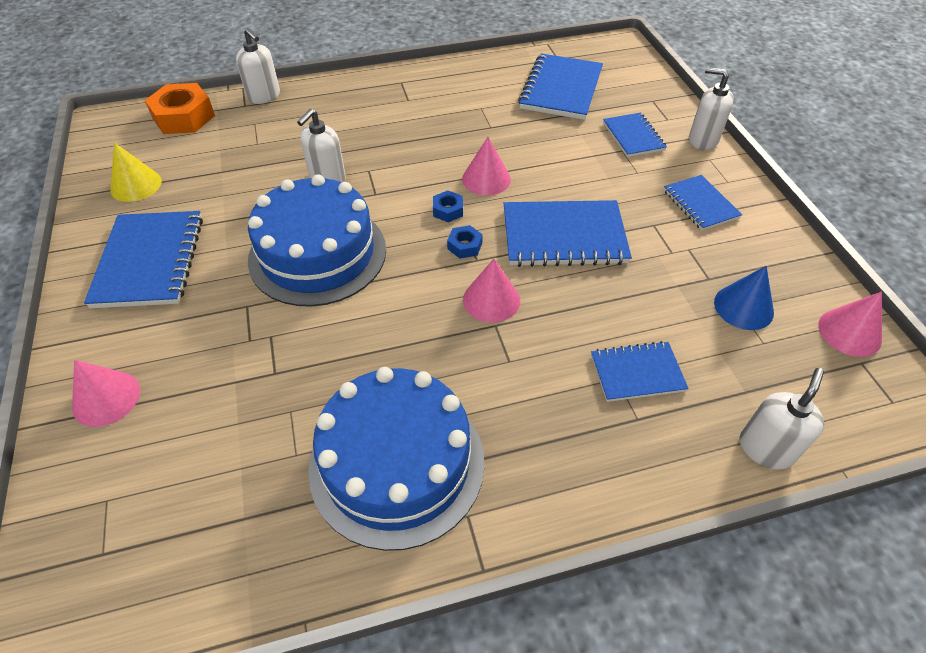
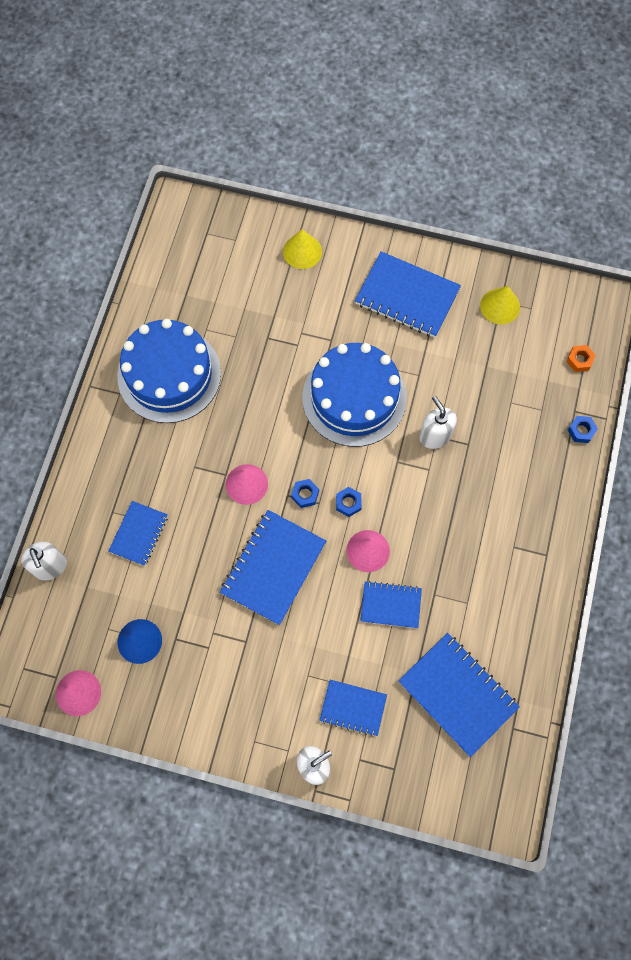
camera: 120 degrees right, 20 degrees up
pink cone [72,360,140,427] -> yellow cone [283,230,322,269]
orange nut [145,83,215,134] -> orange nut [566,345,596,372], size x0.49
white soap dispenser [236,28,280,104] -> blue nut [568,416,598,443]
blue notebook [664,175,742,231] -> blue notebook moved to [360,581,422,628]

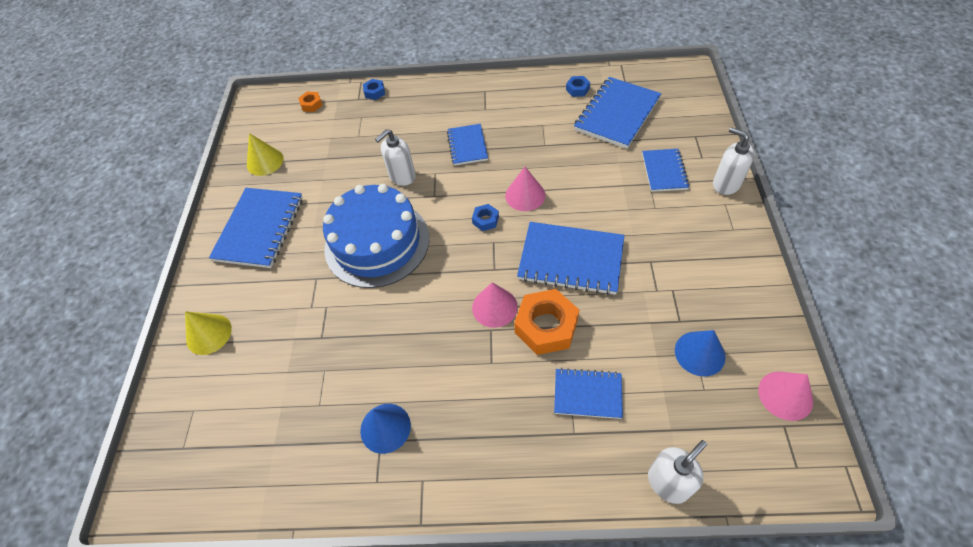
camera: 100 degrees left, 15 degrees down
blue cake [117,319,221,423] -> blue cone [360,404,411,454]
blue nut [291,479,319,508] -> blue nut moved to [566,76,590,97]
blue notebook [360,581,422,628] -> blue notebook moved to [447,124,488,166]
none -> orange nut [514,289,579,355]

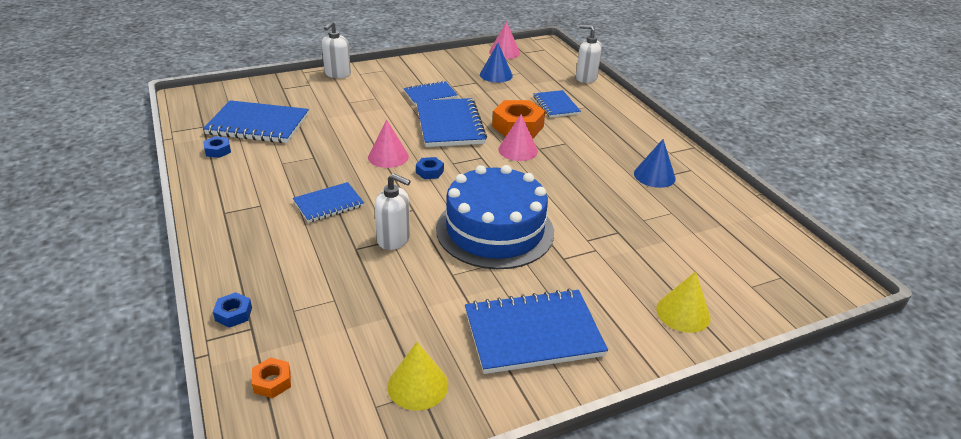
camera: 120 degrees left, 20 degrees down
blue notebook [642,149,690,192] -> blue notebook moved to [404,81,458,105]

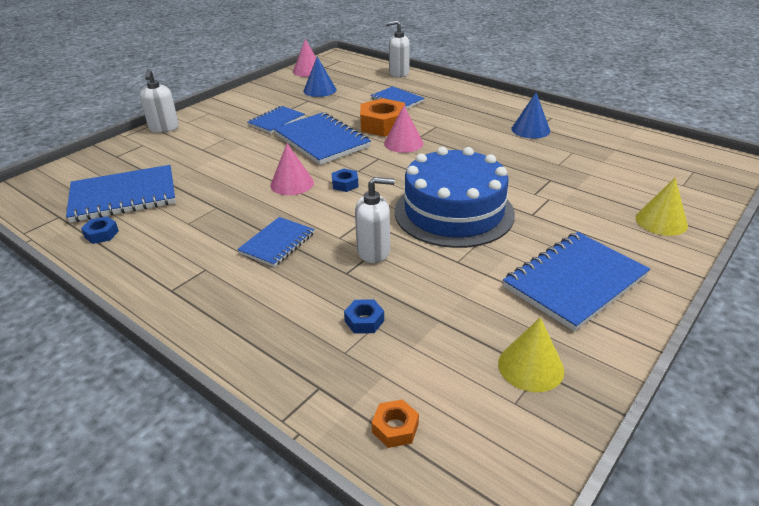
camera: 25 degrees left, 0 degrees up
blue nut [213,292,252,328] -> blue nut moved to [344,299,384,334]

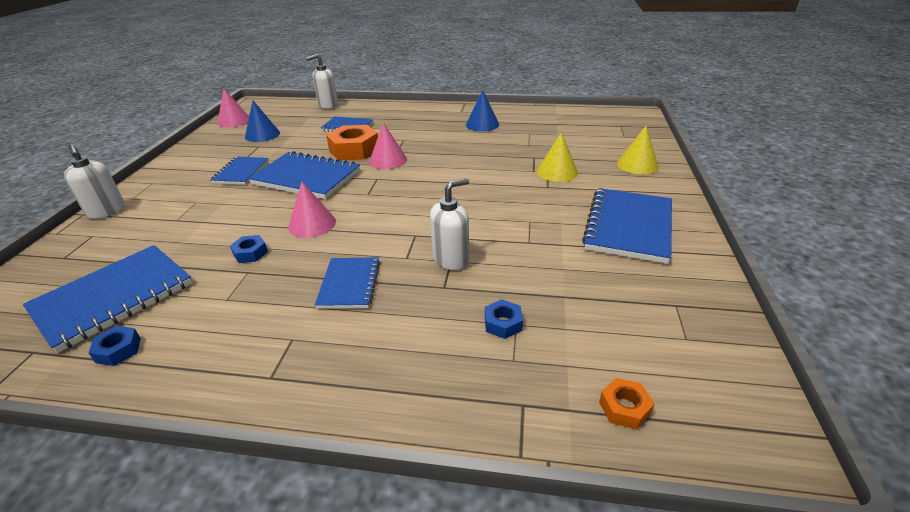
camera: 30 degrees left, 0 degrees up
blue nut [332,169,359,192] -> blue nut moved to [230,235,268,263]
blue cake [395,147,515,248] -> none
yellow cone [498,317,564,392] -> yellow cone moved to [537,132,578,182]

